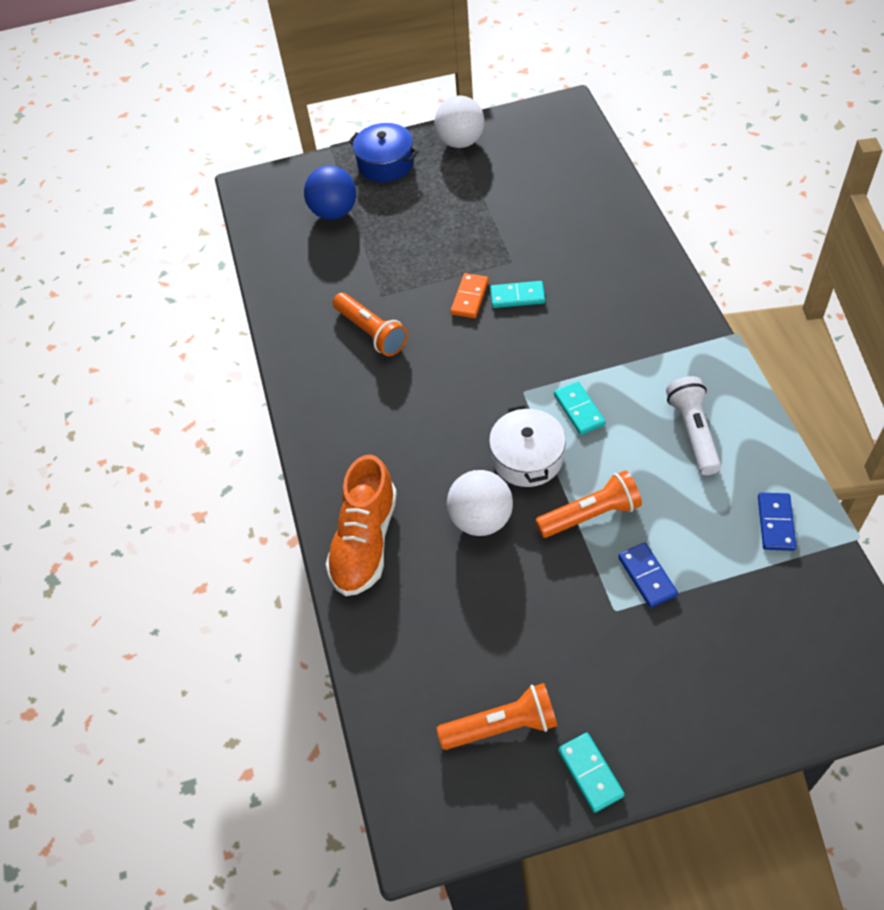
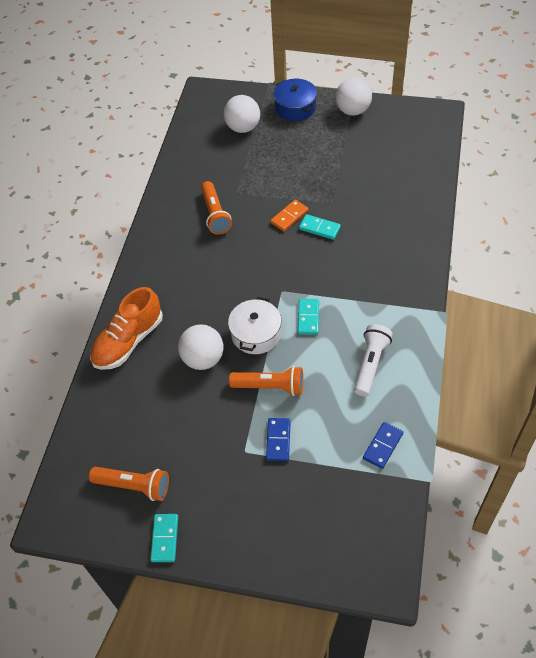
camera: 25 degrees right, 0 degrees up
blue ball [304,166,356,220] -> white ball [224,95,260,133]

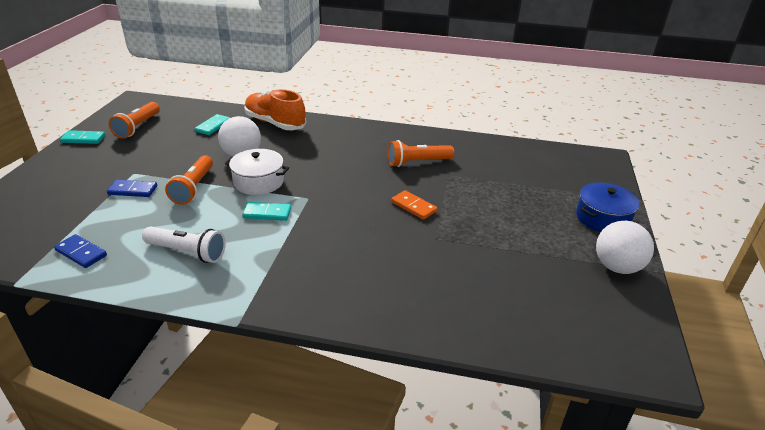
camera: 85 degrees right, 20 degrees down
white ball [224,95,260,133] -> none
turquoise domino [299,214,341,240] -> turquoise domino moved to [195,114,230,135]

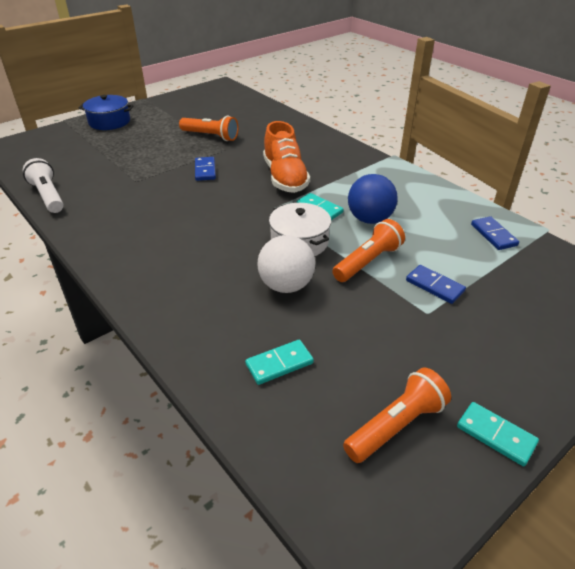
camera: 140 degrees left, 5 degrees up
white flashlight [142,227,226,263] -> white flashlight moved to [23,158,64,213]
orange shoe [244,89,306,130] -> orange shoe moved to [263,121,310,193]
orange flashlight [388,140,454,167] -> orange flashlight moved to [179,116,239,141]
orange domino [391,190,437,220] -> blue domino [195,157,216,181]
white ball [596,221,654,274] -> none
none -> blue ball [348,174,398,224]

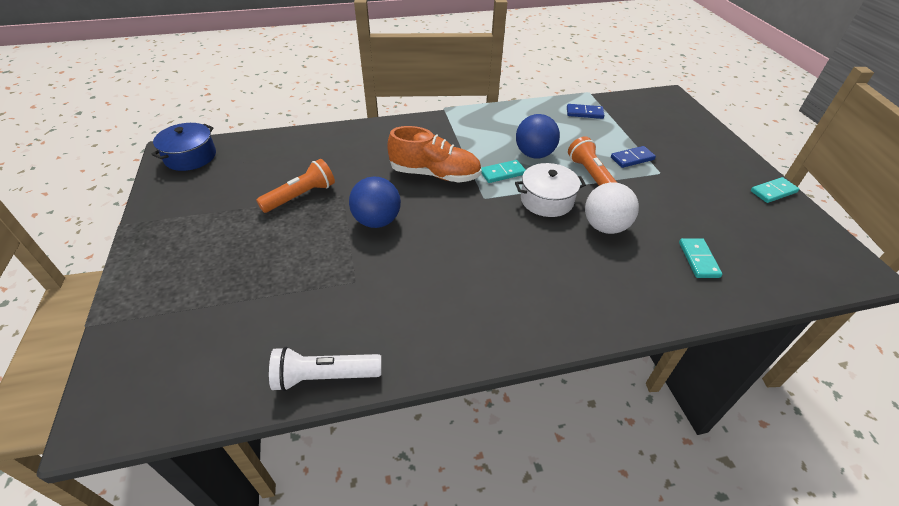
camera: 65 degrees left, 5 degrees up
blue pot [79,95,134,130] -> blue pot moved to [151,123,216,171]
blue domino [195,157,216,181] -> blue ball [349,176,401,228]
orange flashlight [343,368,451,463] -> none

